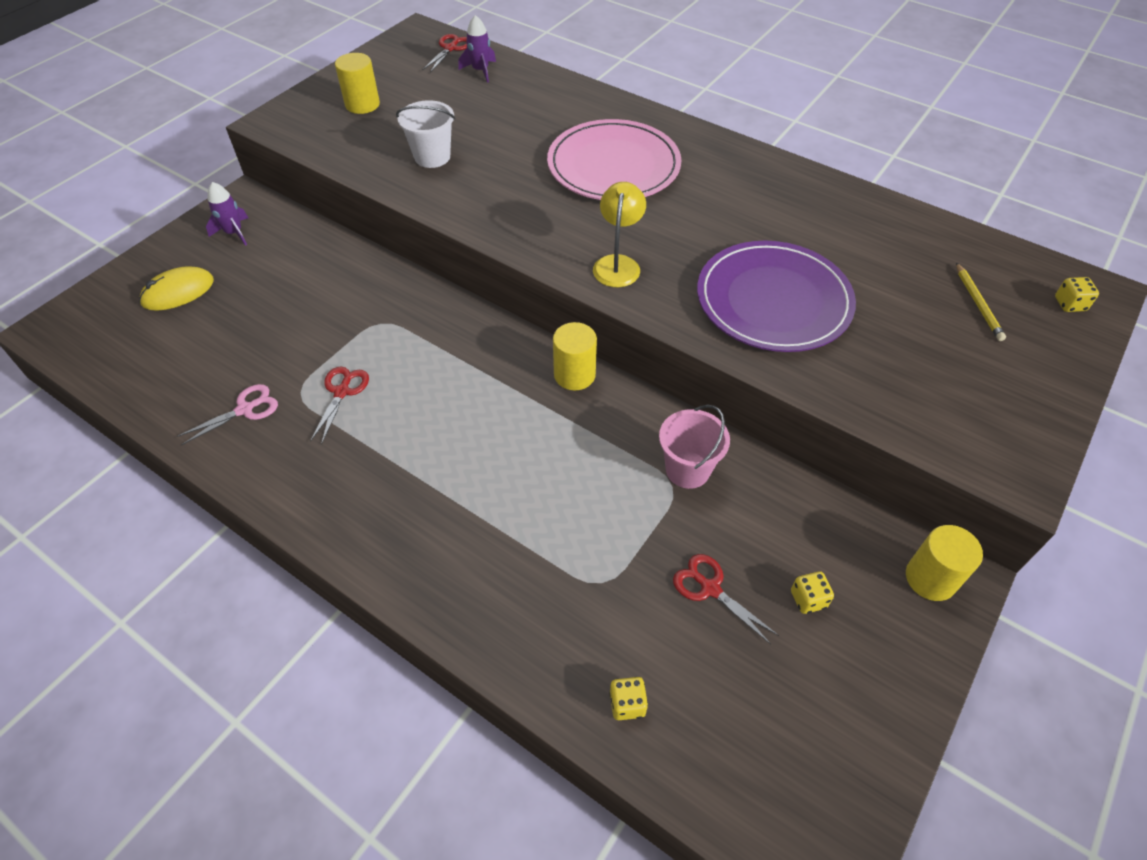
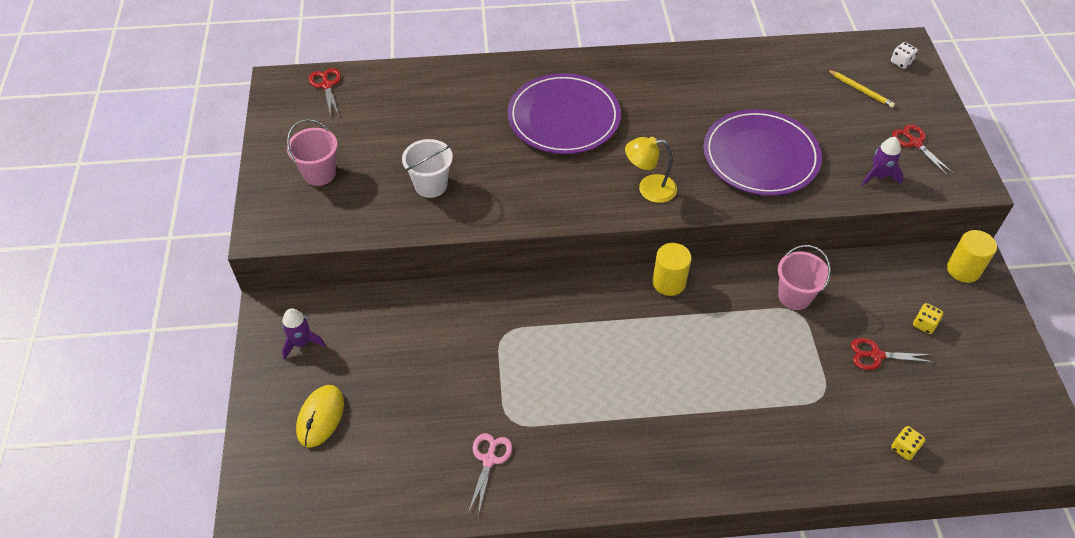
camera: 40 degrees left, 0 degrees up
red scissors [310,366,369,445] -> red scissors moved to [892,124,954,177]
yellow cylinder [335,53,380,114] -> pink bucket [287,119,338,186]
purple rocket [458,15,496,83] -> purple rocket moved to [862,137,904,186]
pink plate [547,119,681,200] -> purple plate [508,73,621,154]
yellow lamp [593,182,646,287] -> yellow lamp turned 60 degrees counterclockwise [625,137,677,203]
yellow dice [1055,277,1099,312] -> white dice [891,42,918,69]

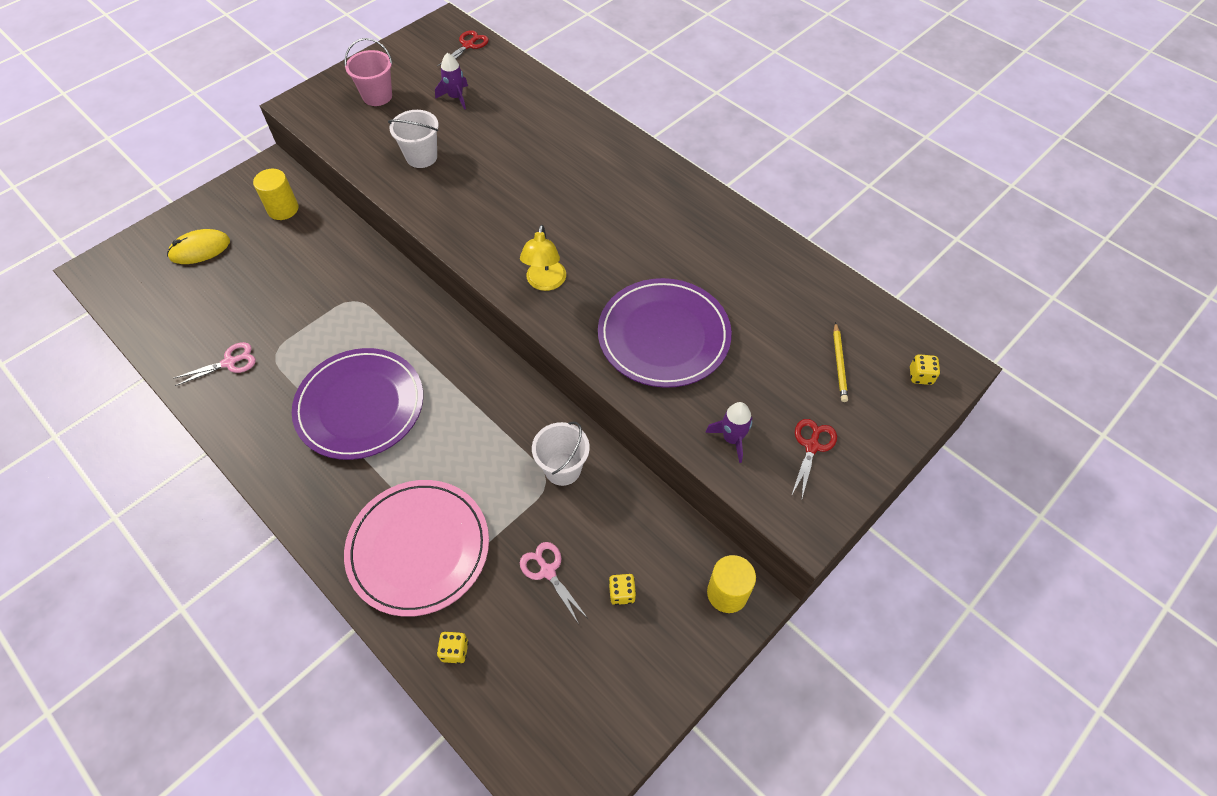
camera: 50 degrees right, 5 degrees up
purple rocket [282,308,326,360] -> purple rocket moved to [435,53,468,110]
purple plate [508,73,621,154] -> purple plate moved to [292,348,423,460]
yellow lamp [625,137,677,203] -> yellow lamp turned 135 degrees counterclockwise [520,225,566,291]
yellow cylinder [652,243,691,296] -> yellow cylinder moved to [253,169,298,220]
pink bucket [778,245,831,310] -> white bucket [532,422,590,486]
red scissors [851,338,933,370] -> pink scissors [520,542,587,624]
white dice [891,42,918,69] -> yellow dice [910,354,940,385]
none -> pink plate [344,480,489,617]

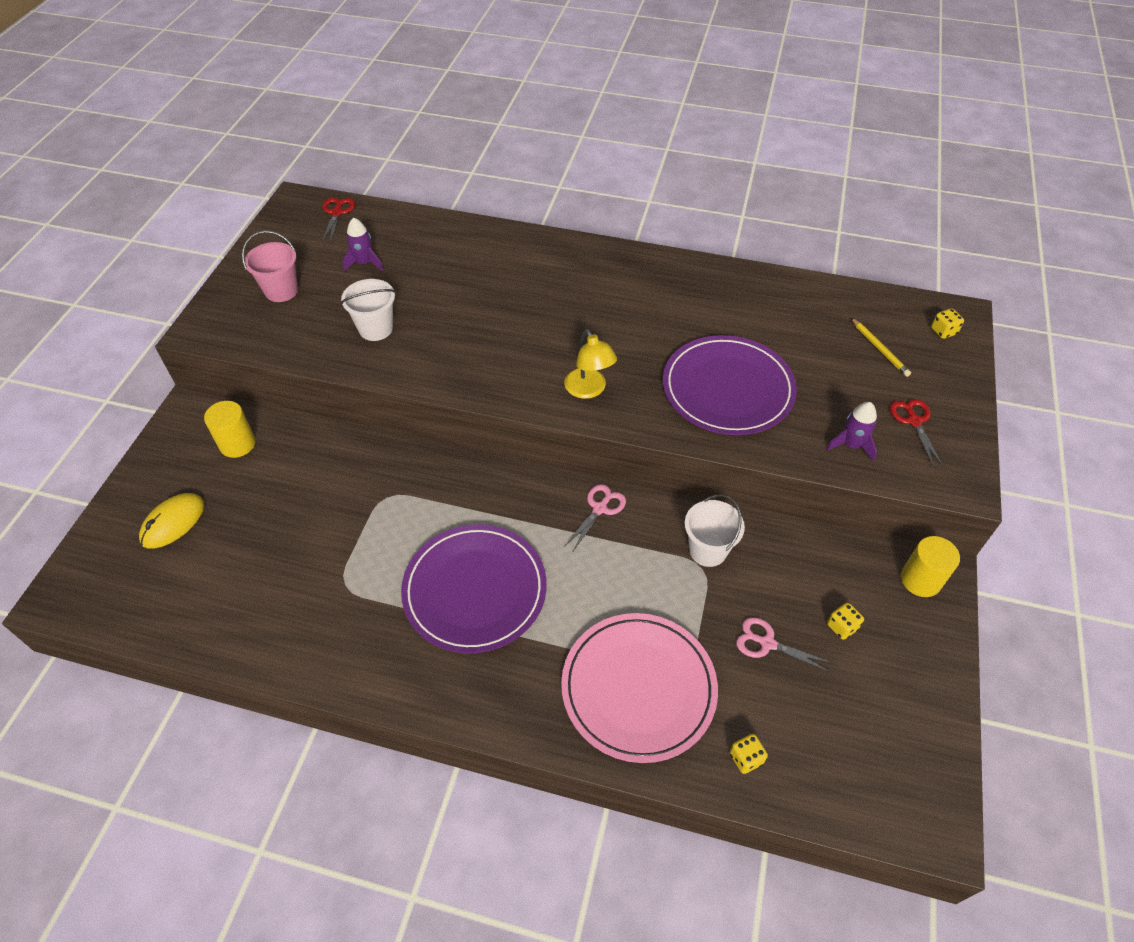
camera: 30 degrees left, 5 degrees down
pink scissors [173,342,256,386] -> pink scissors moved to [564,484,626,551]

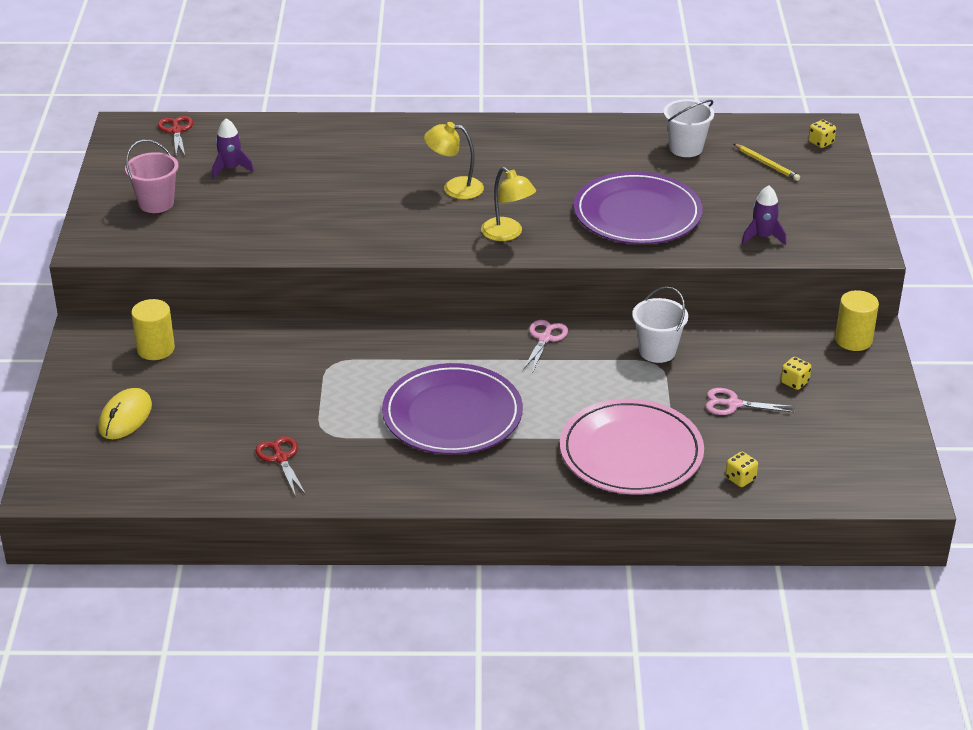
camera: 15 degrees left, 15 degrees down
white bucket [341,279,396,341] -> white bucket moved to [664,99,714,157]
red scissors [890,399,943,468] -> red scissors moved to [256,436,306,497]
none -> yellow lamp [424,122,484,199]

